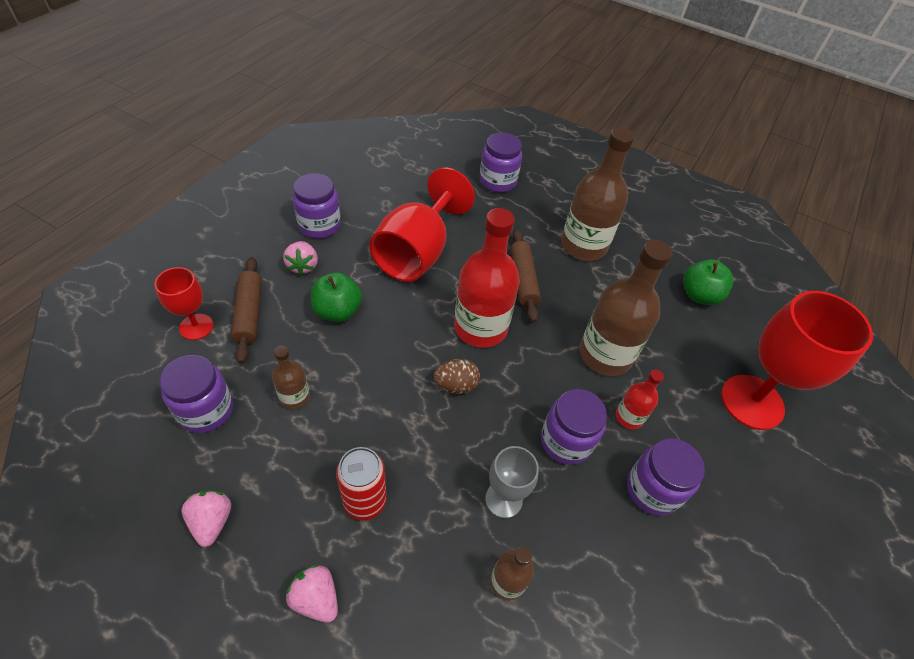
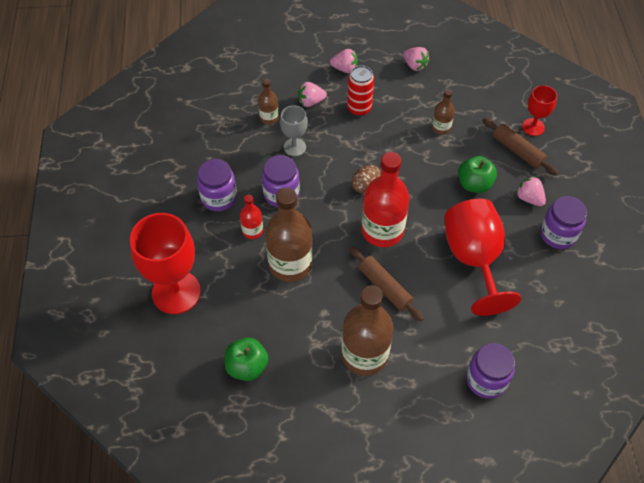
camera: 150 degrees right, 5 degrees up
purple jar [159,355,233,433] -> none
none -> pink strawberry [298,82,327,107]

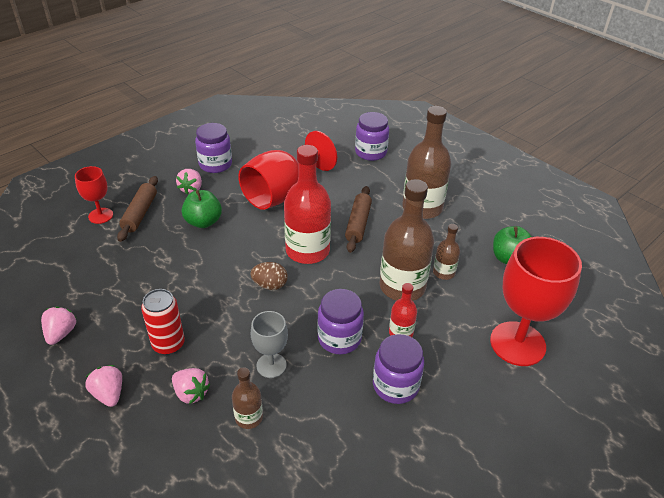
camera: 130 degrees left, 15 degrees down
brown bottle [432,89,455,135] -> brown bottle moved to [433,224,460,280]

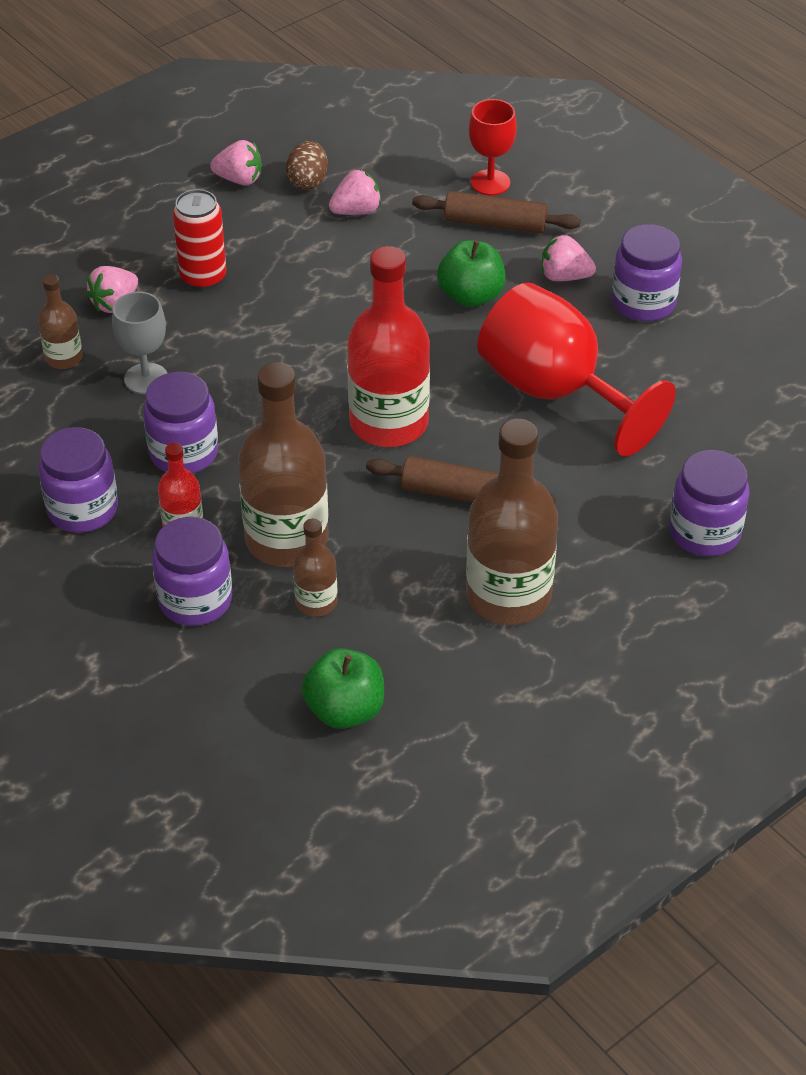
camera: 95 degrees right, 5 degrees up
pink strawberry [86,365,122,407] -> pink strawberry moved to [329,170,381,215]
brown egg [251,262,288,290] -> brown egg moved to [286,141,328,190]
red goblet [490,237,582,366] -> none
none -> purple jar [152,517,232,626]

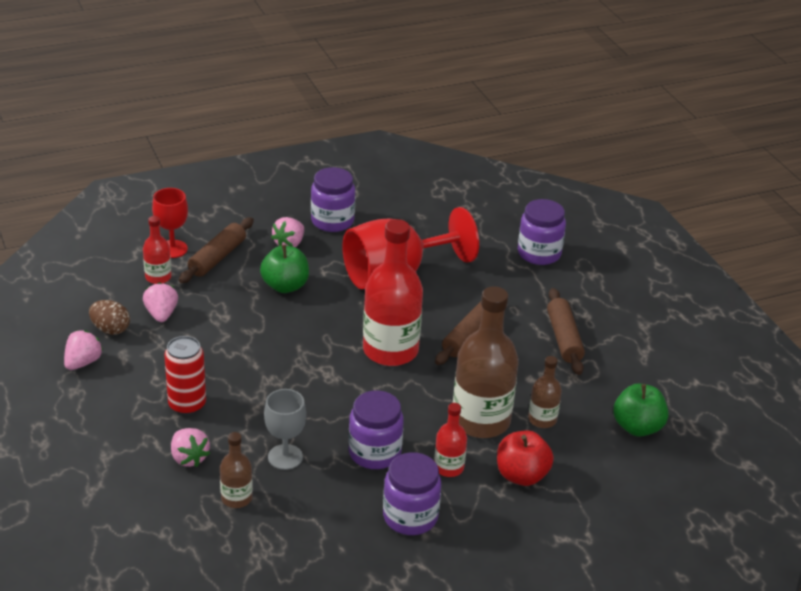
camera: 75 degrees left, 10 degrees down
purple jar [152,517,232,626] -> red apple [497,430,554,486]
brown bottle [466,419,558,625] -> brown rolling pin [547,288,585,375]
none -> red bottle [143,216,172,284]

